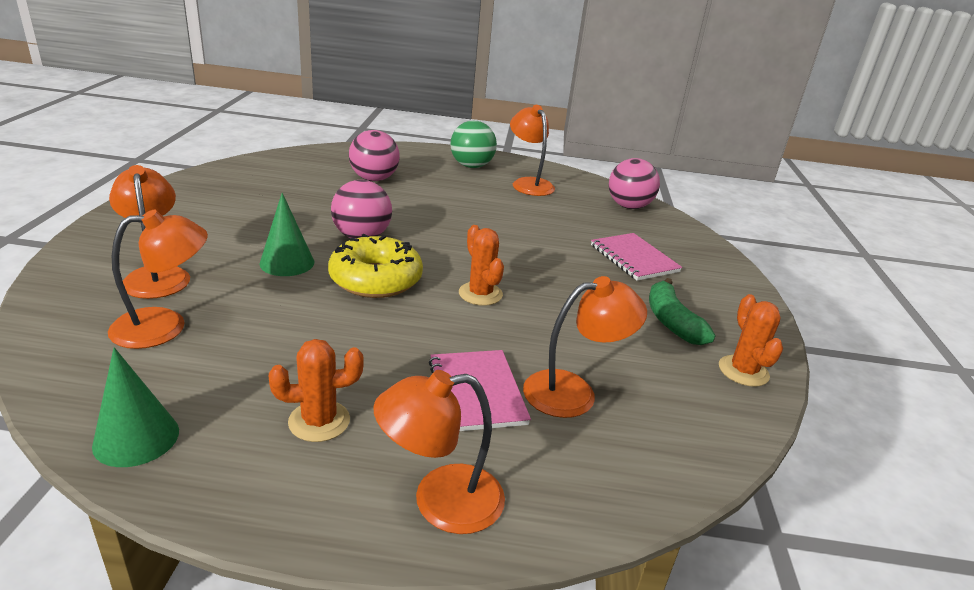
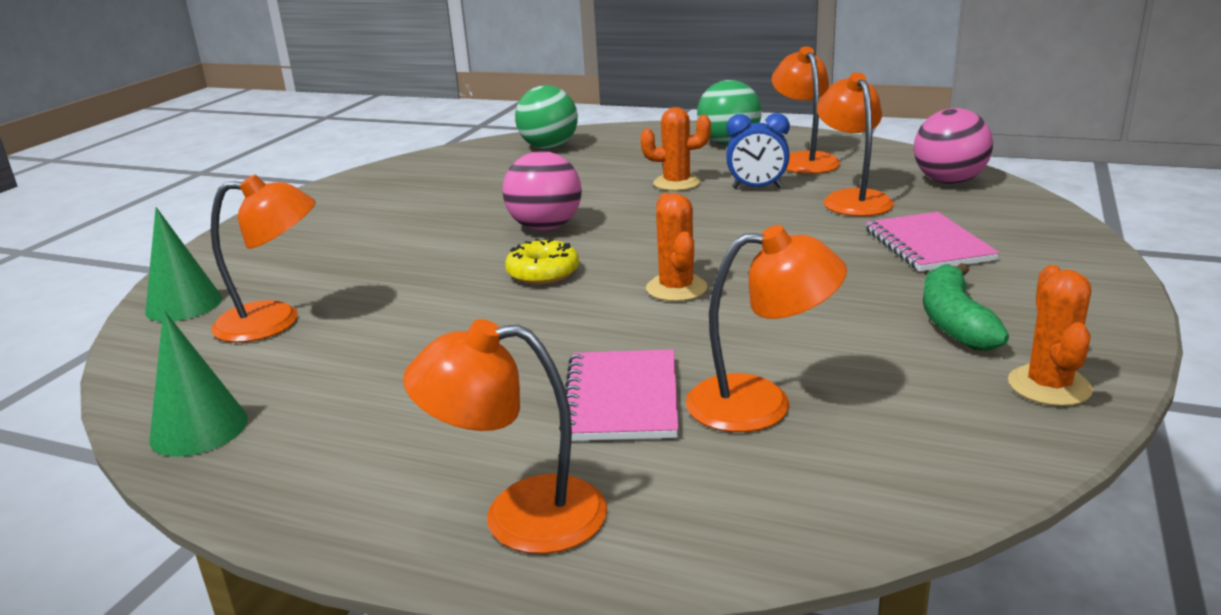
camera: 20 degrees right, 5 degrees down
orange lamp [109,165,190,299] -> orange lamp moved to [817,72,894,216]
green cone [259,193,314,276] -> green cone moved to [145,207,222,322]
orange cactus [269,339,364,442] -> orange cactus moved to [640,107,711,191]
yellow donut [328,234,423,298] -> yellow donut [505,238,579,285], size x0.60
pink ball [349,130,400,181] -> none
none -> green ball [515,85,578,149]
none -> blue clock [726,113,790,189]

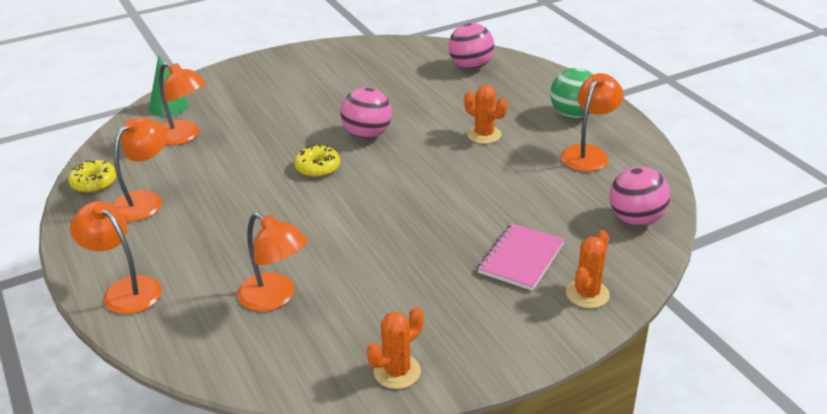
camera: 40 degrees right, 10 degrees up
green cone [149,310,248,457] -> yellow donut [68,160,117,193]
green ball [515,85,578,149] -> pink ball [448,23,494,70]
pink notebook [559,349,678,441] -> none
orange cactus [646,193,707,302] -> orange cactus moved to [566,230,610,308]
blue clock [726,113,790,189] -> none
orange lamp [817,72,894,216] -> orange lamp moved to [112,118,168,221]
green banana [923,263,1009,351] -> none

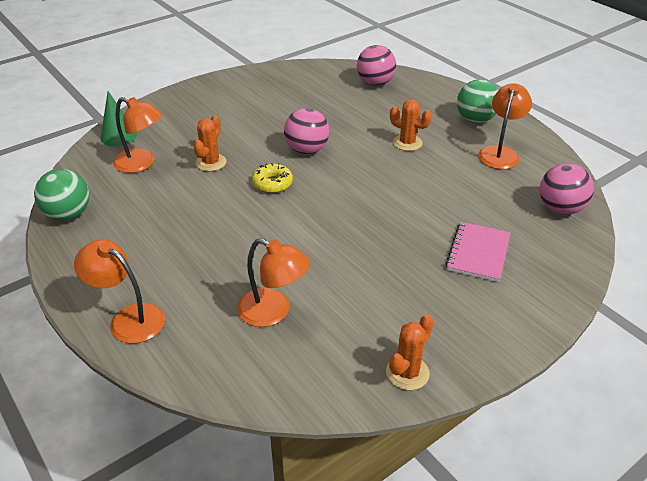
camera: 10 degrees left, 5 degrees up
yellow donut [68,160,117,193] -> green ball [34,169,89,221]
orange lamp [112,118,168,221] -> none
orange cactus [566,230,610,308] -> orange cactus moved to [194,115,227,171]

